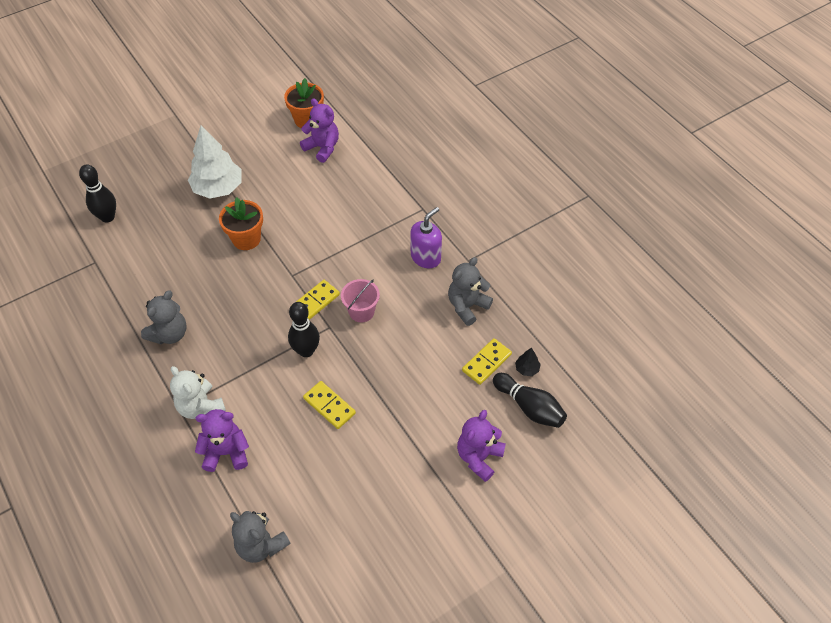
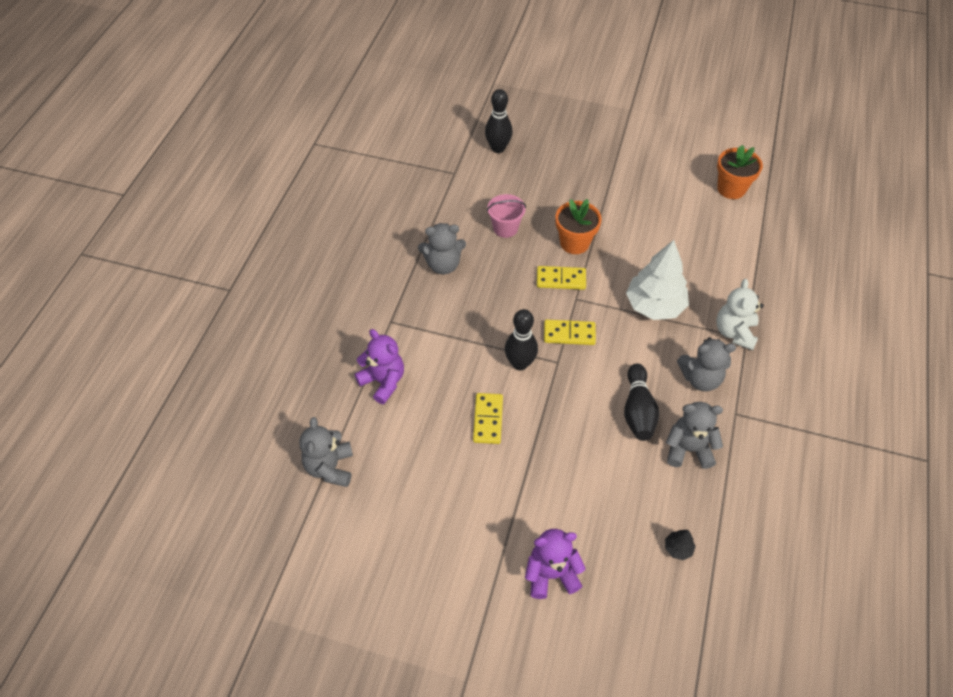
camera: 50 degrees right, 0 degrees up
white teddy bear [170,366,226,419] -> white teddy bear moved to [716,279,764,350]
white tree [188,126,242,199] -> white tree moved to [626,240,689,320]
purple teddy bear [300,98,339,163] -> none
pink bucket [341,279,380,322] -> pink bucket moved to [487,194,526,238]
purple soap dispenser [410,207,442,268] -> grey teddy bear [677,337,736,391]
yellow domino [462,338,512,385] -> yellow domino moved to [537,266,586,290]
black bowling pin [493,373,567,428] -> black bowling pin moved to [624,363,659,441]

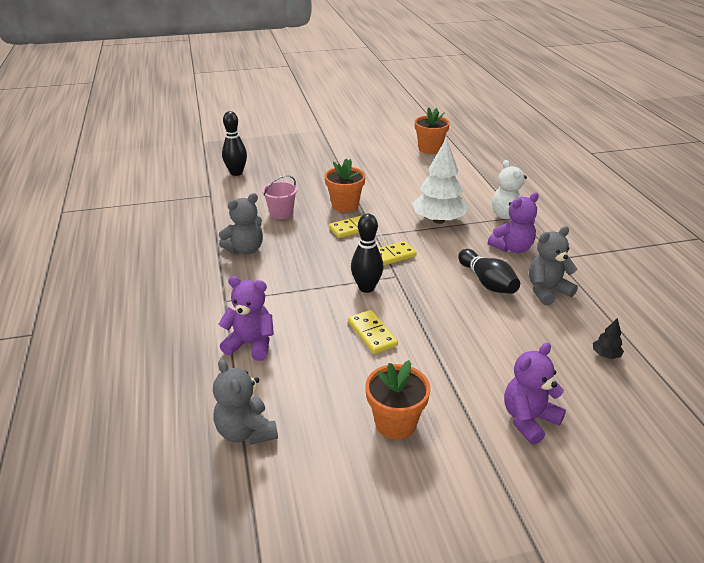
camera: 30 degrees left, 20 degrees down
grey teddy bear [677,337,736,391] -> purple teddy bear [488,193,539,253]
none -> orange flower pot [365,360,431,439]

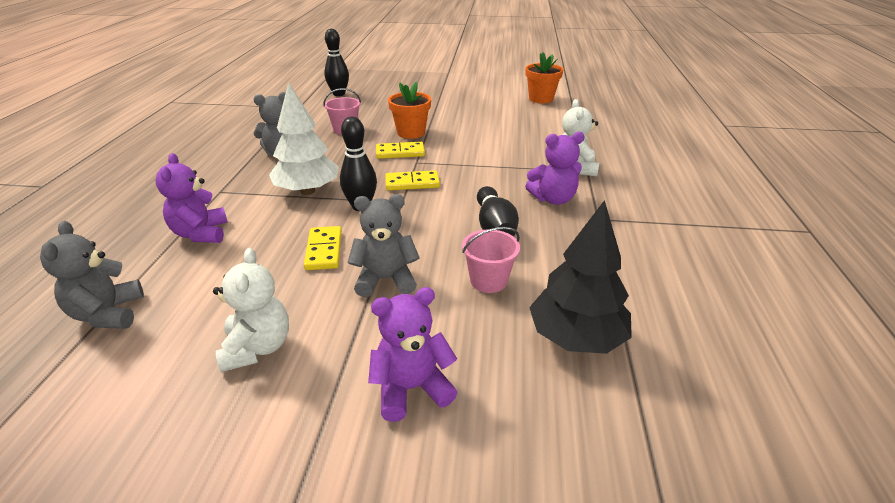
camera: 20 degrees right, 0 degrees up
purple teddy bear [218,276,274,361] -> purple teddy bear turned 135 degrees counterclockwise [155,153,228,243]
orange flower pot [365,360,431,439] -> white teddy bear [213,248,289,372]
white tree [412,138,468,224] -> white tree moved to [269,82,339,195]
grey teddy bear [529,226,578,306] -> grey teddy bear moved to [347,194,420,297]
black tree [593,318,624,359] -> black tree [529,200,632,354], size x2.44
none -> pink bucket [462,227,520,293]

